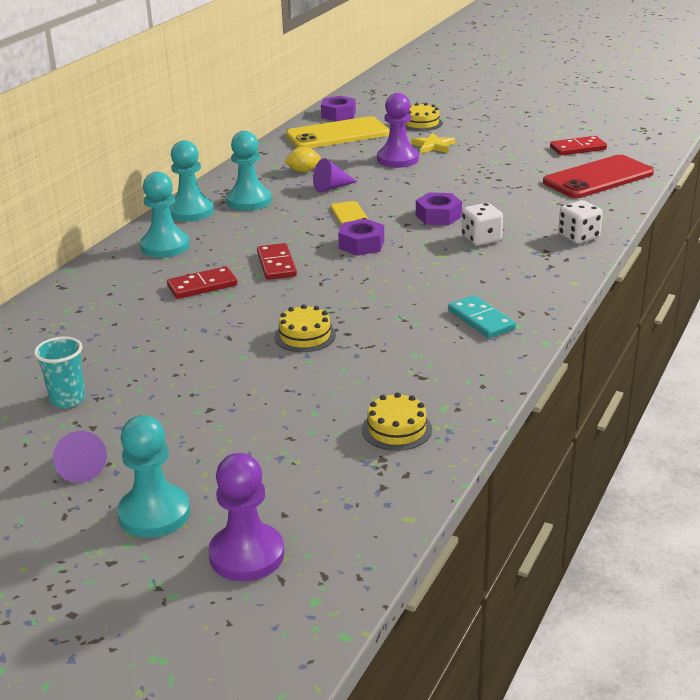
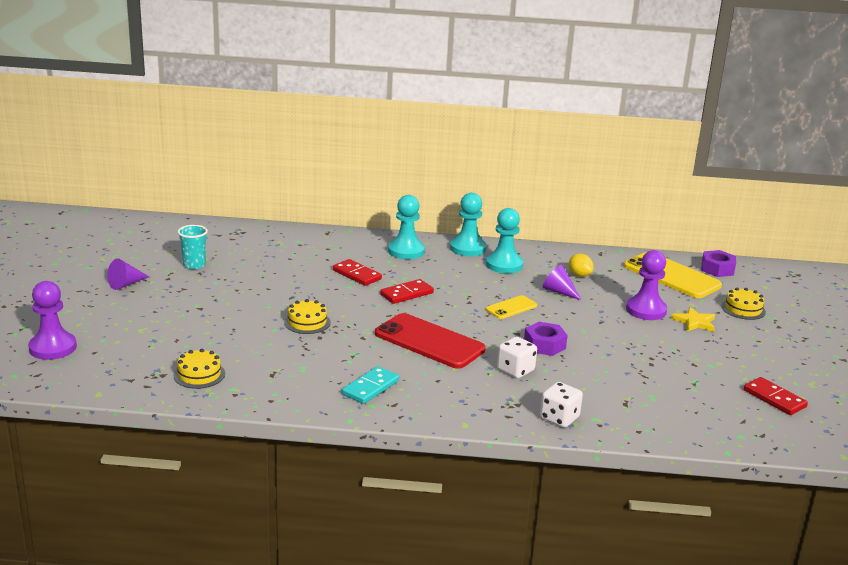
camera: 65 degrees right, 5 degrees down
turquoise pawn [117,415,190,538] -> none
purple nut [338,219,384,256] -> none
red phone [543,155,654,198] -> red phone moved to [375,313,486,369]

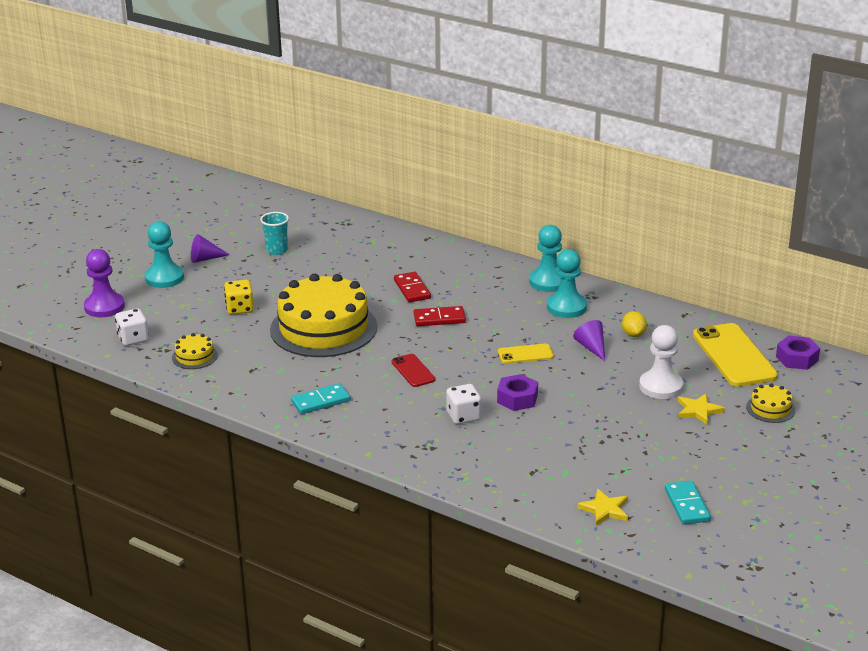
camera: 30 degrees right, 5 degrees up
yellow cake [284,299,331,334] -> yellow cake [270,274,377,357], size x2.42
red phone [375,313,486,369] -> red phone [391,354,435,387], size x0.51
turquoise pawn [388,195,425,259] -> turquoise pawn moved to [145,221,184,288]
white dice [540,382,583,428] -> white dice moved to [115,308,149,346]
purple pawn [626,250,667,320] -> white pawn [639,325,683,399]
red domino [744,377,808,415] -> turquoise domino [665,481,711,524]
none -> yellow dice [224,280,254,315]
none -> yellow star [577,489,628,526]

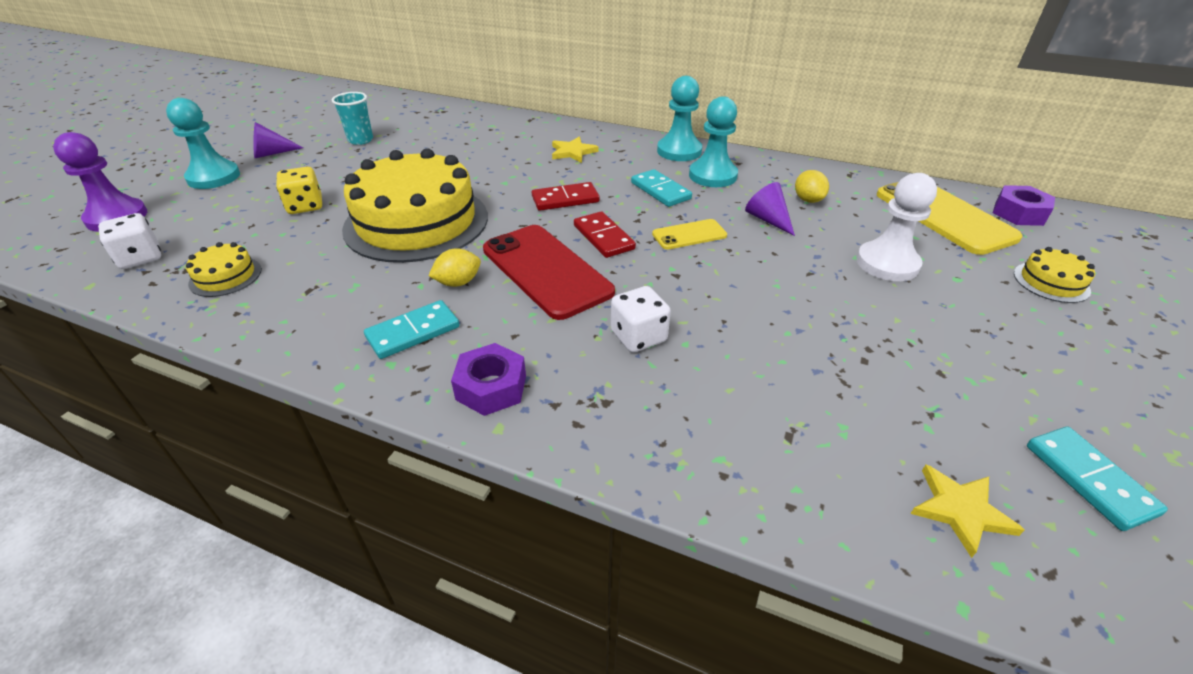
camera: 10 degrees left, 10 degrees up
red phone [391,354,435,387] -> red phone [483,225,615,320], size x1.95
red domino [394,272,431,302] -> red domino moved to [574,211,636,258]
purple nut [497,374,538,411] -> purple nut moved to [451,343,526,416]
yellow star [678,393,725,425] -> yellow star moved to [552,137,598,163]
none -> yellow lemon [428,248,481,287]
none -> turquoise domino [631,169,692,207]

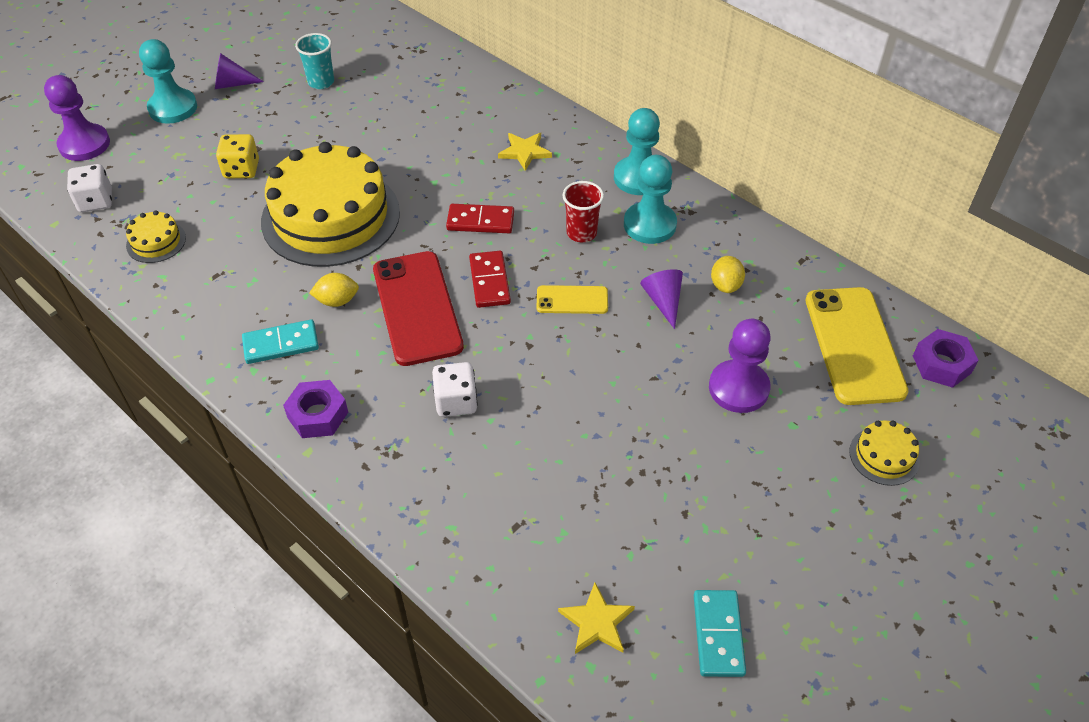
camera: 20 degrees right, 10 degrees up
turquoise domino [631,169,692,207] -> red cup [562,181,604,242]
white pawn [857,173,937,281] -> purple pawn [709,319,771,413]

